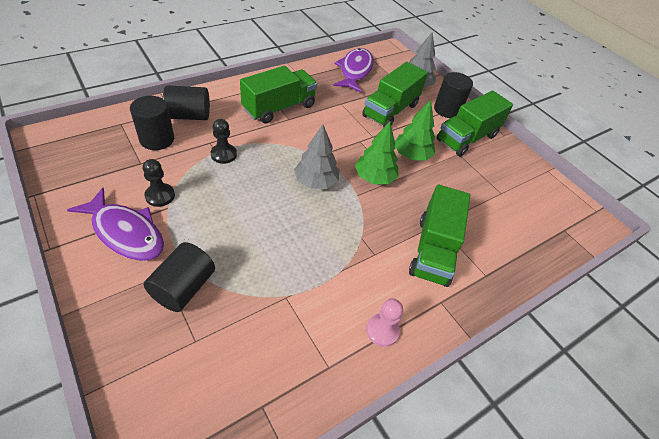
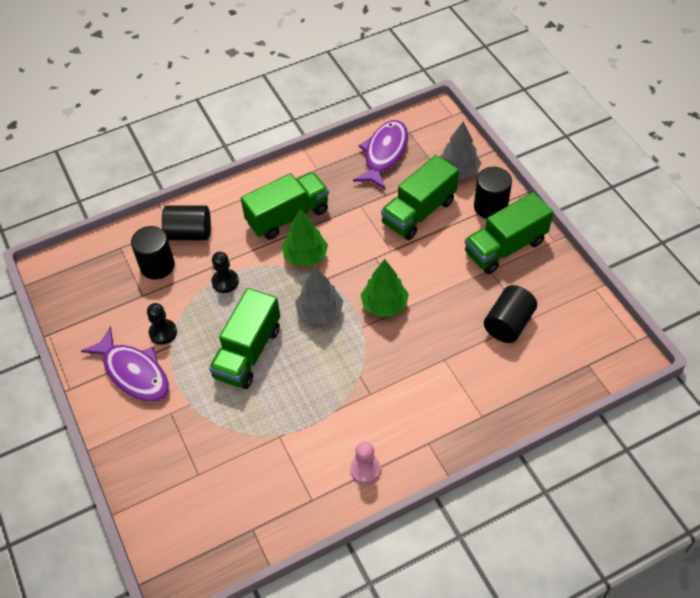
camera: 15 degrees right, 5 degrees up
black cylinder [144,242,215,312] -> black cylinder moved to [484,285,537,343]
green tree [395,100,435,161] -> green tree moved to [282,209,328,266]
green truck [409,185,470,287] -> green truck moved to [209,288,280,389]

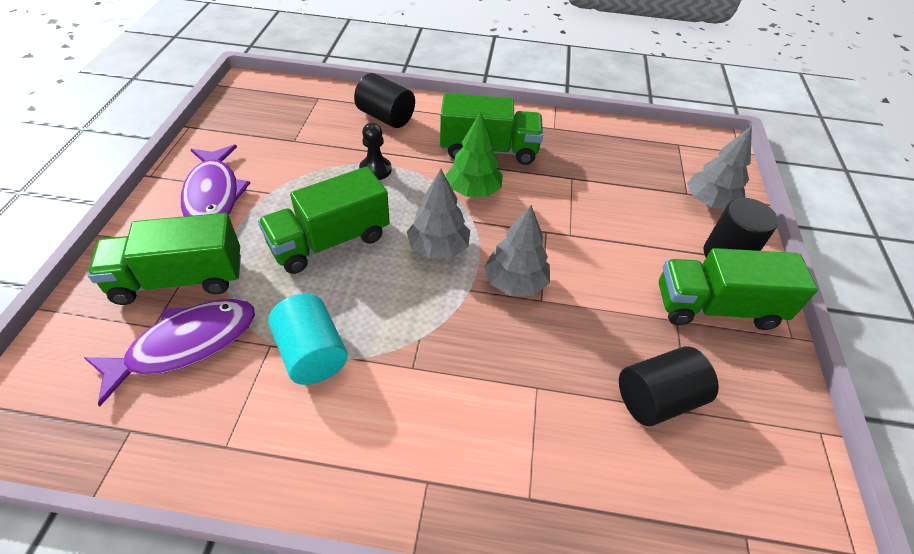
camera: 30 degrees right, 5 degrees down
black cylinder [131,226,175,280] -> none
black pawn [147,303,177,345] -> none
pink pawn [350,442,381,484] -> none
purple fish [353,120,408,190] -> purple fish moved to [84,299,255,406]
green tree [361,259,409,317] -> grey tree [484,205,550,296]
green truck [381,155,459,240] -> green truck moved to [87,213,241,305]
none -> turquoise cylinder [268,294,348,385]

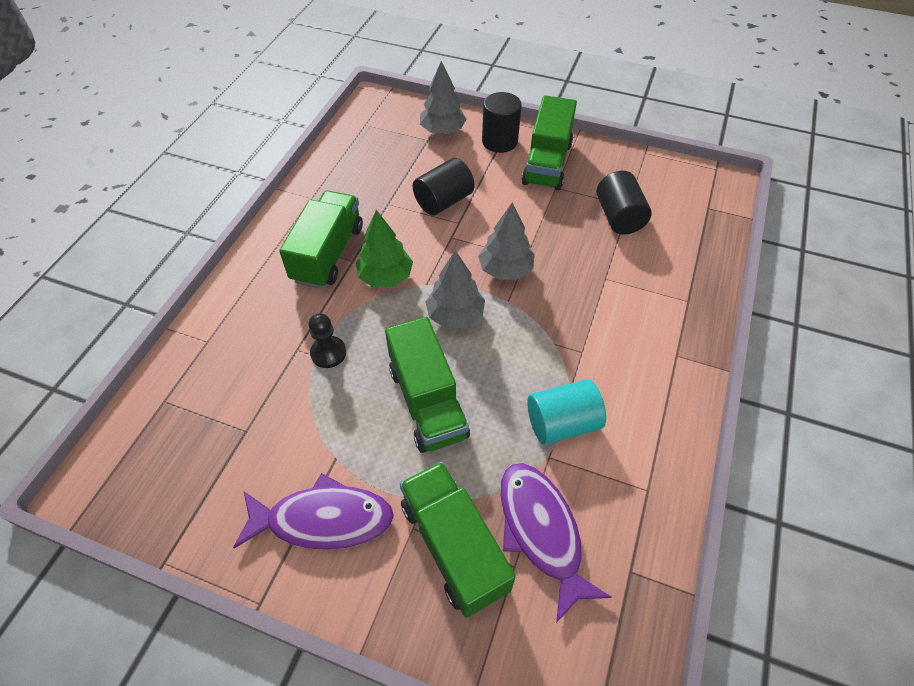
camera: 75 degrees left, 5 degrees up
green truck [87,213,241,305] -> green truck turned 150 degrees clockwise [400,462,516,618]
black cylinder [354,73,415,128] -> black cylinder moved to [413,158,475,216]

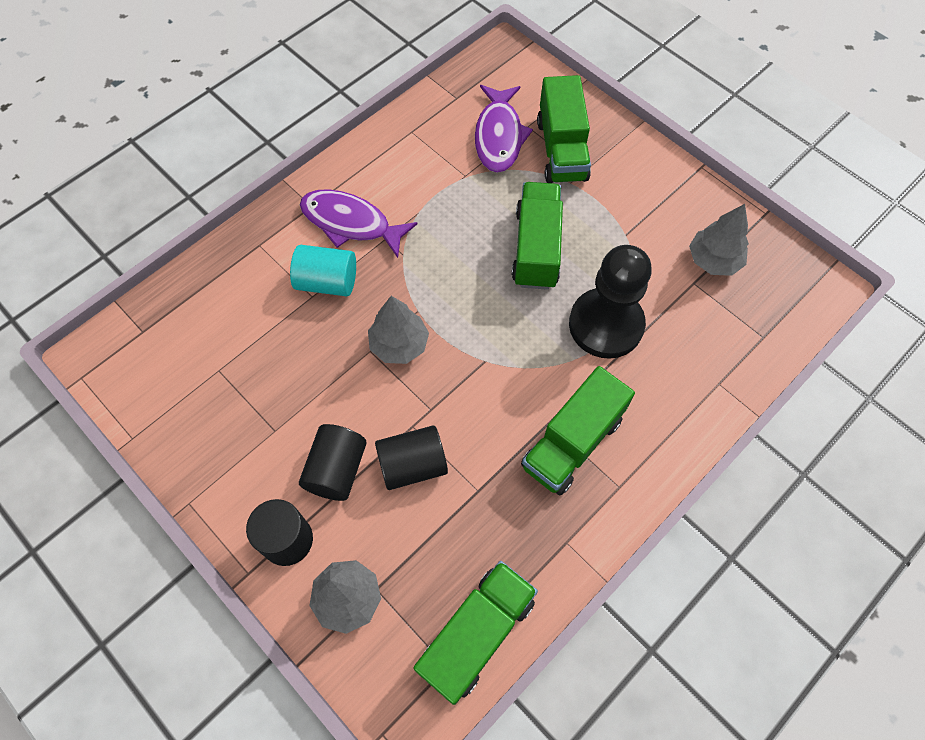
camera: 155 degrees left, 10 degrees up
purple fish [233,473,394,550] -> purple fish moved to [300,189,418,258]
black pawn [309,313,346,368] -> black pawn [569,245,652,359], size x2.16
green tree [356,210,413,287] -> none
grey tree [426,250,485,328] -> grey tree moved to [689,204,749,276]
green truck [522,95,577,191] -> green truck moved to [414,561,538,705]
turquoise cylinder [527,379,606,444] -> turquoise cylinder moved to [290,245,356,296]
black cylinder [597,171,652,235] -> black cylinder moved to [299,424,367,501]

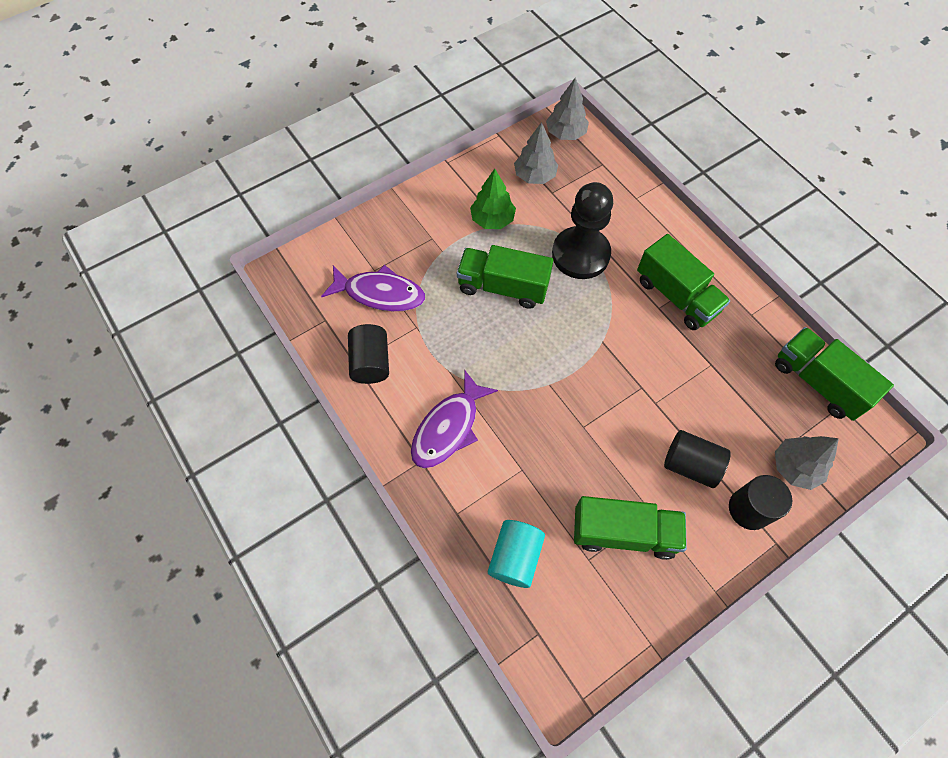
camera: 80 degrees left, 0 degrees up
turquoise cylinder [290,245,356,296] -> turquoise cylinder moved to [488,520,545,588]
grey tree [368,296,429,364] -> grey tree moved to [546,78,589,140]
black cylinder [375,426,448,490] -> black cylinder moved to [348,324,389,384]
green truck [537,75,591,183] -> green truck moved to [574,496,687,560]
none -> green tree [470,169,516,229]

